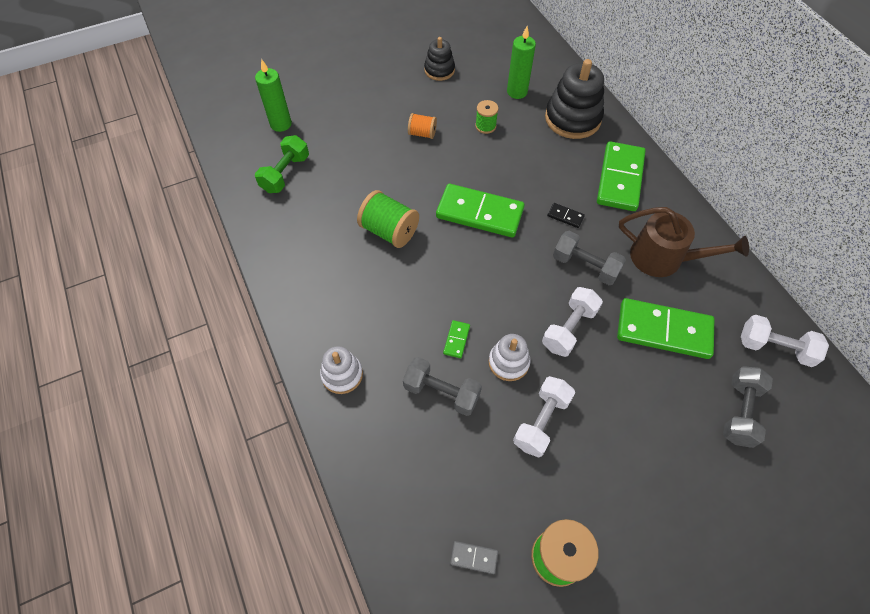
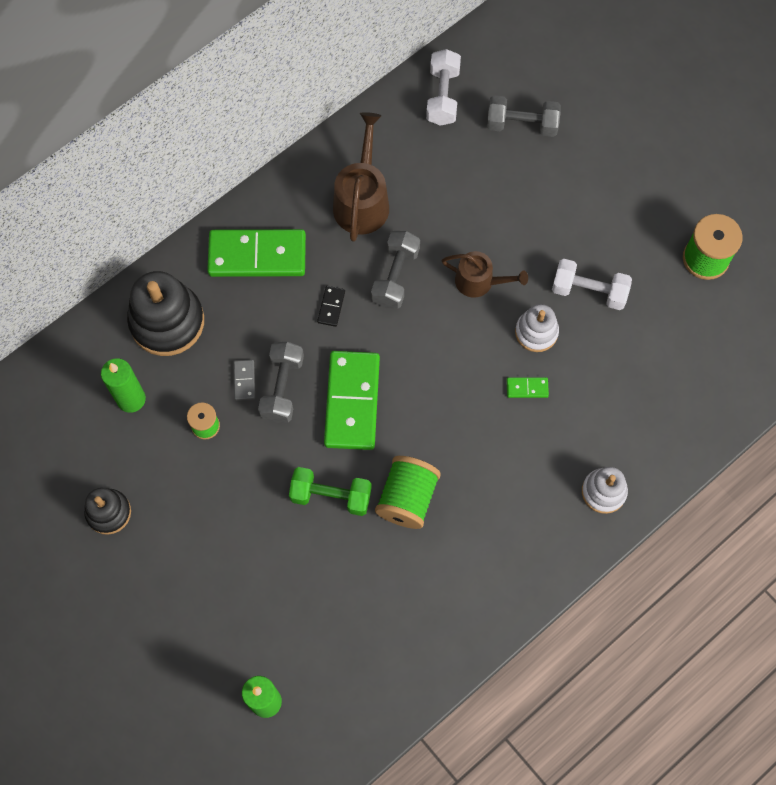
camera: 105 degrees left, 10 degrees up
green dumbbell [255,135,309,193] -> green dumbbell moved to [289,467,372,516]
grey dumbbell [403,357,482,416] -> grey dumbbell moved to [258,342,304,423]
orange spool [408,113,437,139] -> none
grey domino [450,541,498,574] -> grey domino moved to [233,360,255,400]
white dumbbell [542,287,603,357] -> brown watering can [441,251,528,298]
green domino [617,298,714,359] -> none

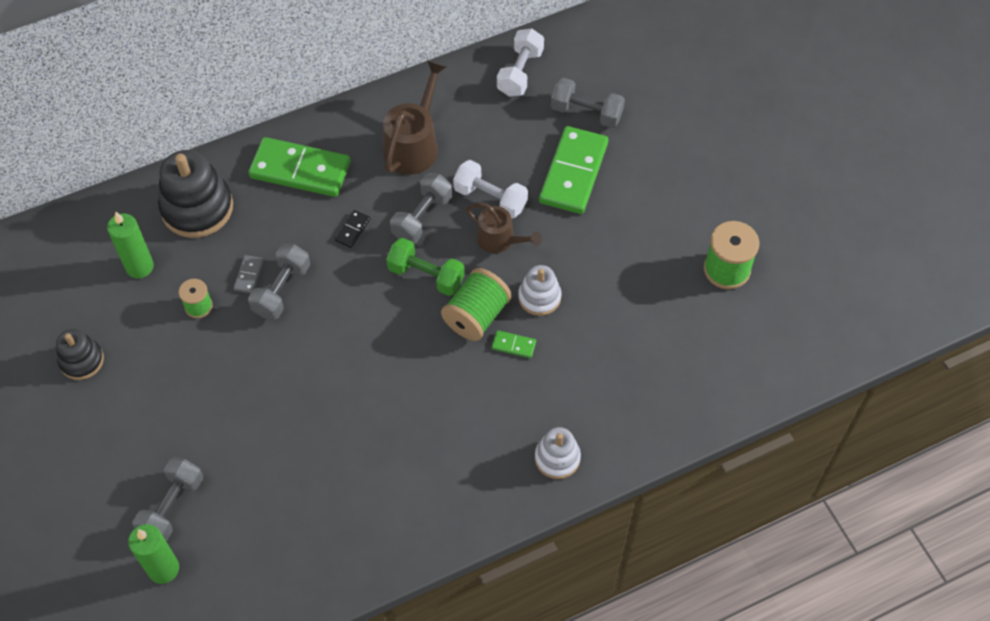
camera: 15 degrees right, 10 degrees down
green dumbbell [289,467,372,516] -> green dumbbell moved to [386,238,465,296]
green domino [324,351,380,450] -> green domino moved to [539,126,608,214]
green spool [375,456,441,529] -> green spool moved to [441,268,512,341]
white dumbbell [552,259,632,310] -> white dumbbell moved to [453,160,528,218]
none -> grey dumbbell [132,457,203,542]

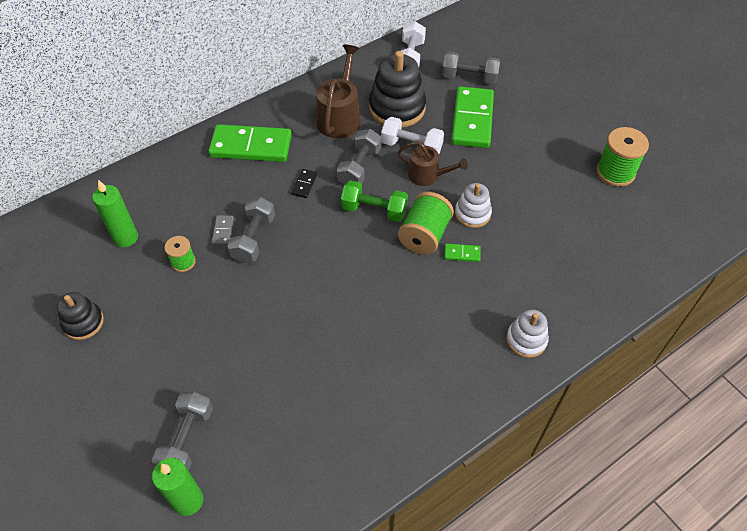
camera: 10 degrees left, 5 degrees down
black stacking toy [158,150,233,238] -> black stacking toy moved to [369,51,426,128]

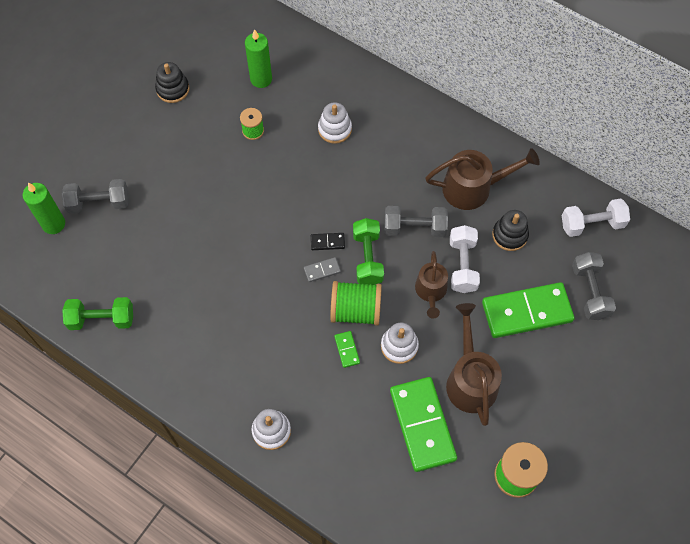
camera: 70 degrees right, 10 degrees up
green domino [209,124,292,162] -> green domino moved to [390,377,457,472]
grey domino [212,215,234,245] -> grey domino moved to [304,257,341,282]
grey dumbbell [227,197,275,263] -> none
black domino [291,169,317,198] -> black domino moved to [311,233,345,250]
black stacking toy [369,51,426,128] -> black stacking toy [492,210,529,251], size x0.57
none -> green dumbbell [62,297,133,330]
none -> white stacking toy [318,102,352,144]
none -> brown watering can [446,303,502,426]

